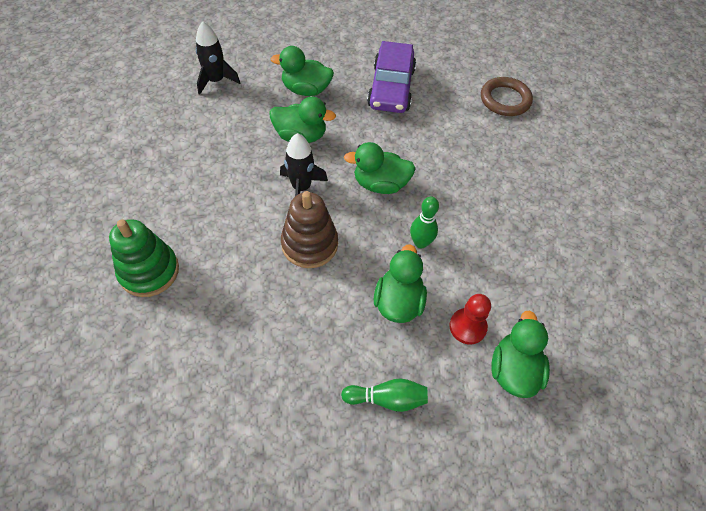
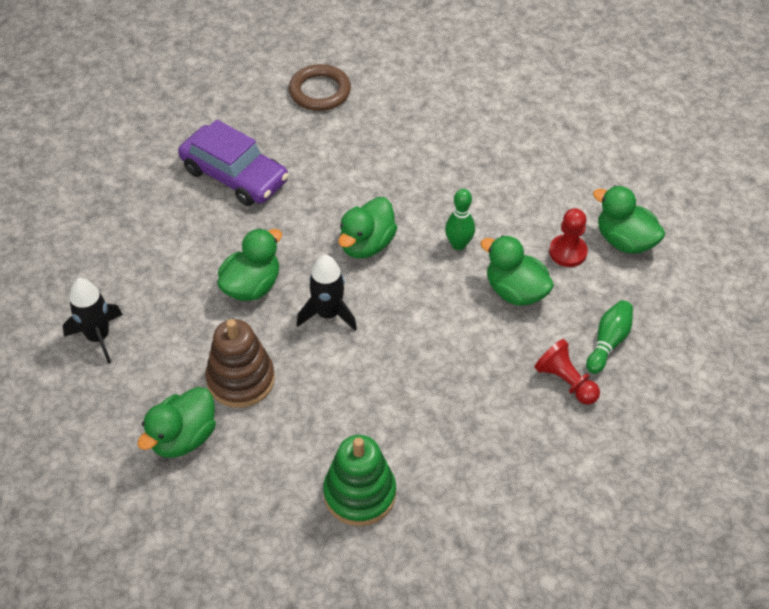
camera: 60 degrees left, 5 degrees down
green duck [270,46,334,96] -> green duck moved to [137,387,216,458]
brown stacking toy [281,191,338,268] -> brown stacking toy moved to [206,319,275,408]
none -> red pawn [534,339,600,405]

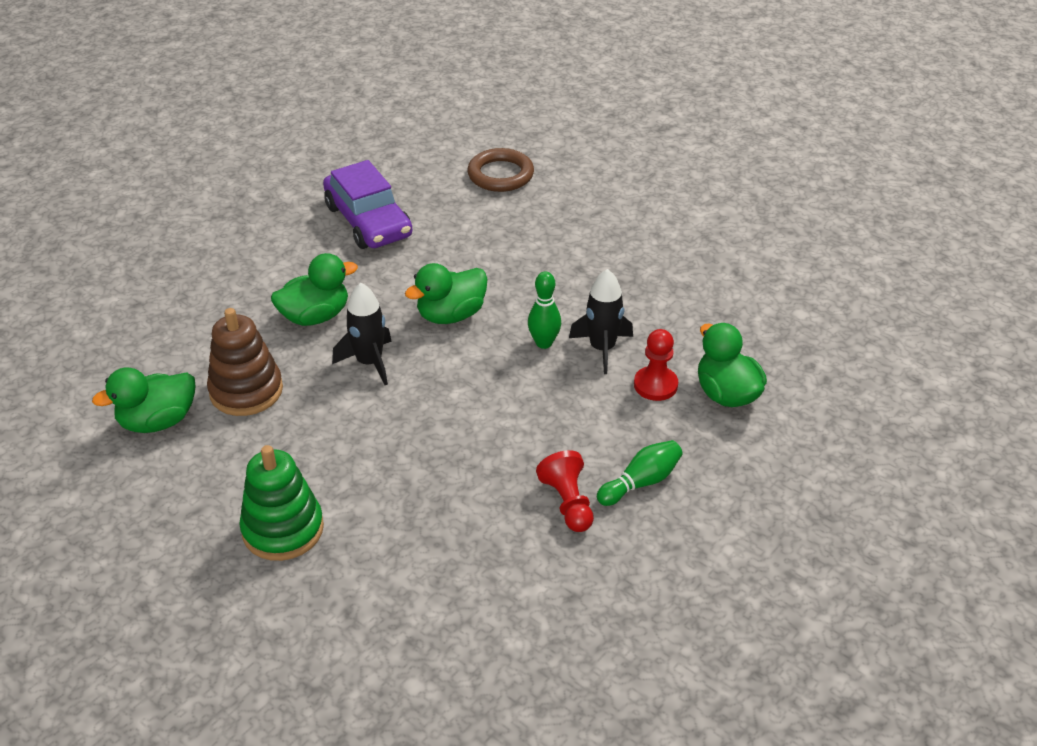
camera: 25 degrees right, 10 degrees down
black rocket [63,278,123,363] -> black rocket moved to [569,269,633,374]
green duck [480,235,554,306] -> none

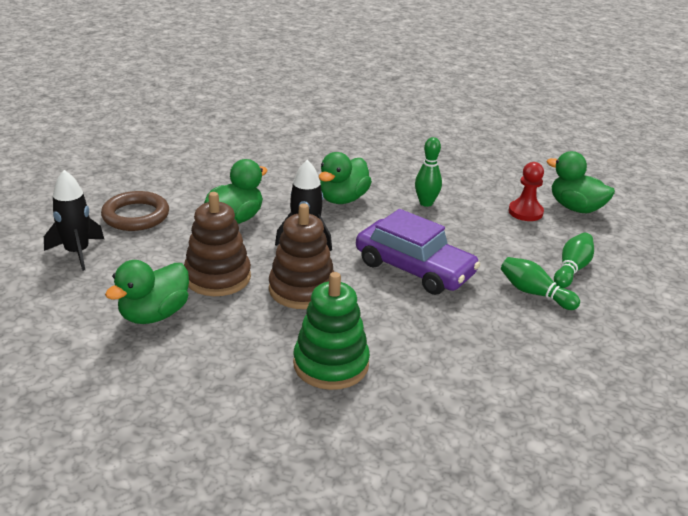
camera: 25 degrees left, 10 degrees down
purple car [323,160,412,249] -> purple car moved to [356,209,480,295]
brown ring [467,148,534,192] -> brown ring moved to [101,191,169,231]
red pawn [536,450,594,532] -> green bowling pin [501,257,580,310]
black rocket [569,269,633,374] -> black rocket moved to [44,170,104,271]
none -> brown stacking toy [269,203,334,309]

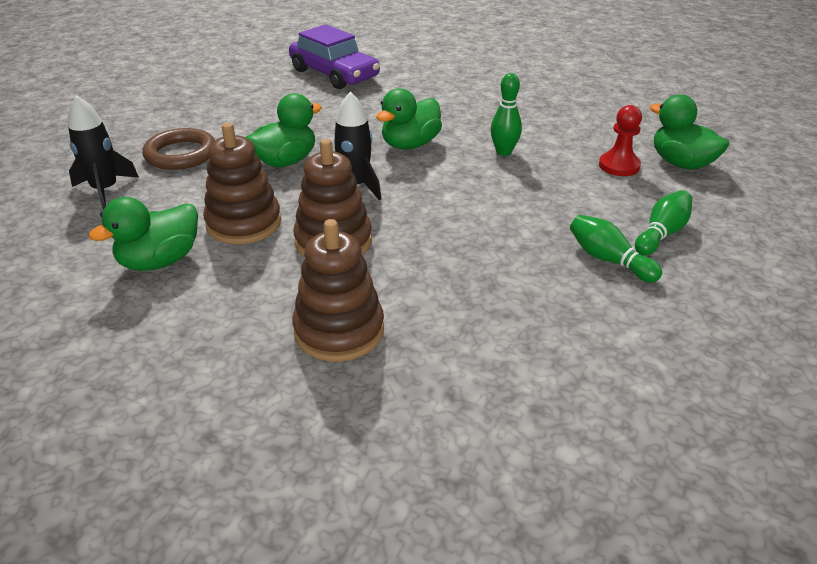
camera: 10 degrees right, 5 degrees up
green stacking toy [293,272,370,390] -> brown stacking toy [292,219,384,362]
purple car [356,209,480,295] -> purple car moved to [289,24,380,89]

